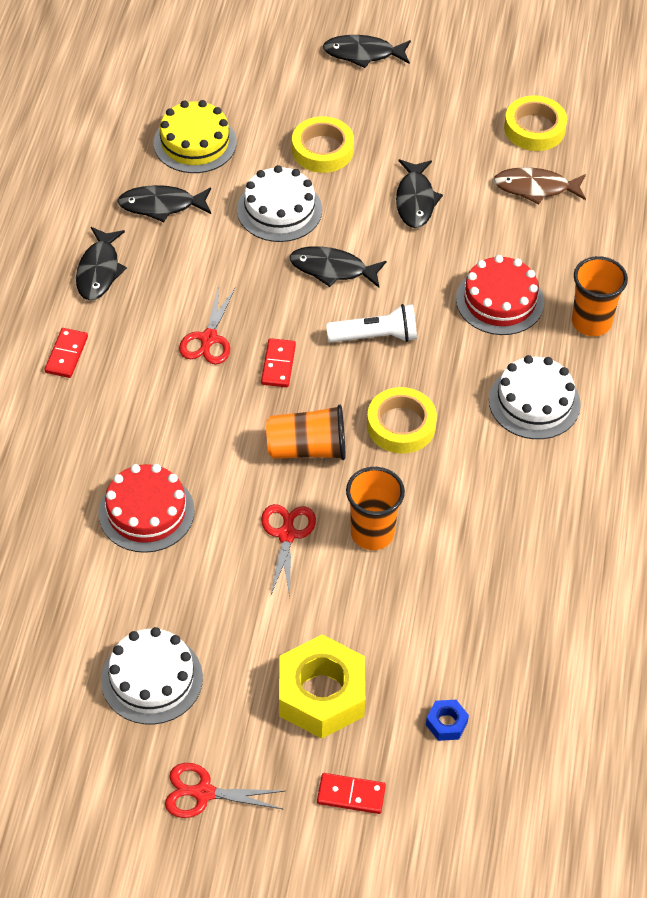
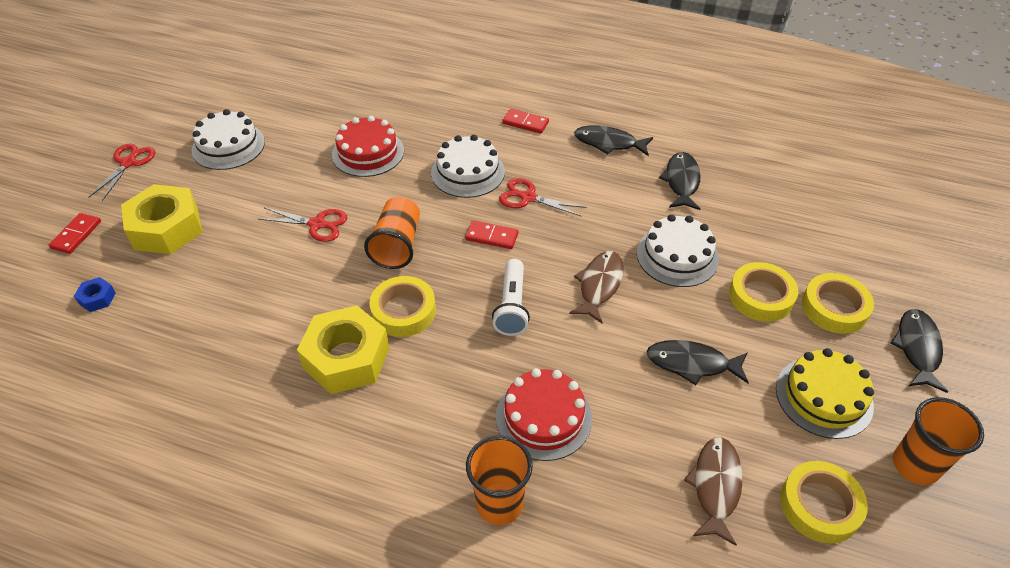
camera: 100 degrees right, 5 degrees down
yellow cake [154,100,237,173] -> yellow cake moved to [776,348,874,439]
black fish [289,246,387,288] -> brown fish [569,251,624,324]
orange cup [346,467,405,550] -> orange cup moved to [893,397,984,485]
white cake [489,355,581,439] -> white cake moved to [431,135,505,198]
none -> yellow nut [297,306,389,394]
none -> yellow tape [802,273,874,334]

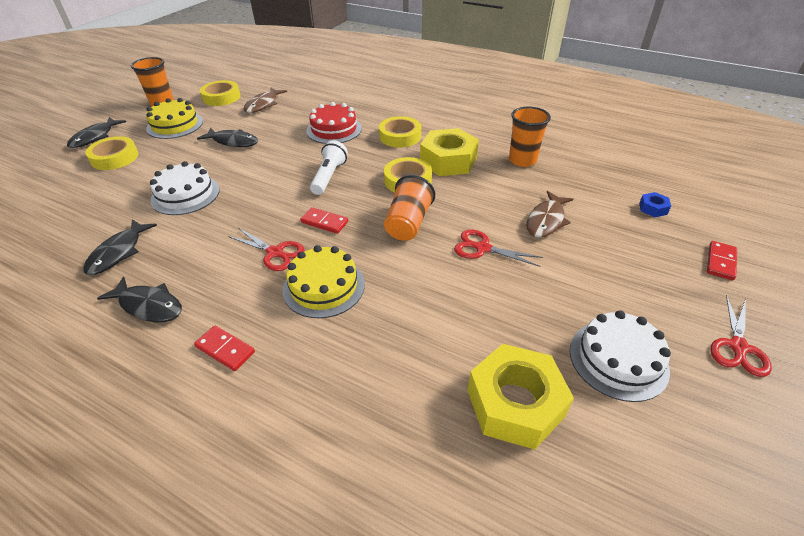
camera: 170 degrees left, 5 degrees down
yellow nut [121,184,203,254] -> yellow nut moved to [468,344,574,450]
red cake [332,116,404,177] -> none
white cake [431,135,505,198] -> yellow cake [282,245,365,318]
orange cup [466,435,533,525] -> orange cup moved to [509,106,551,167]
brown fish [569,251,624,324] -> brown fish moved to [526,191,573,238]
yellow tape [729,262,798,322] -> yellow tape moved to [379,116,421,148]

